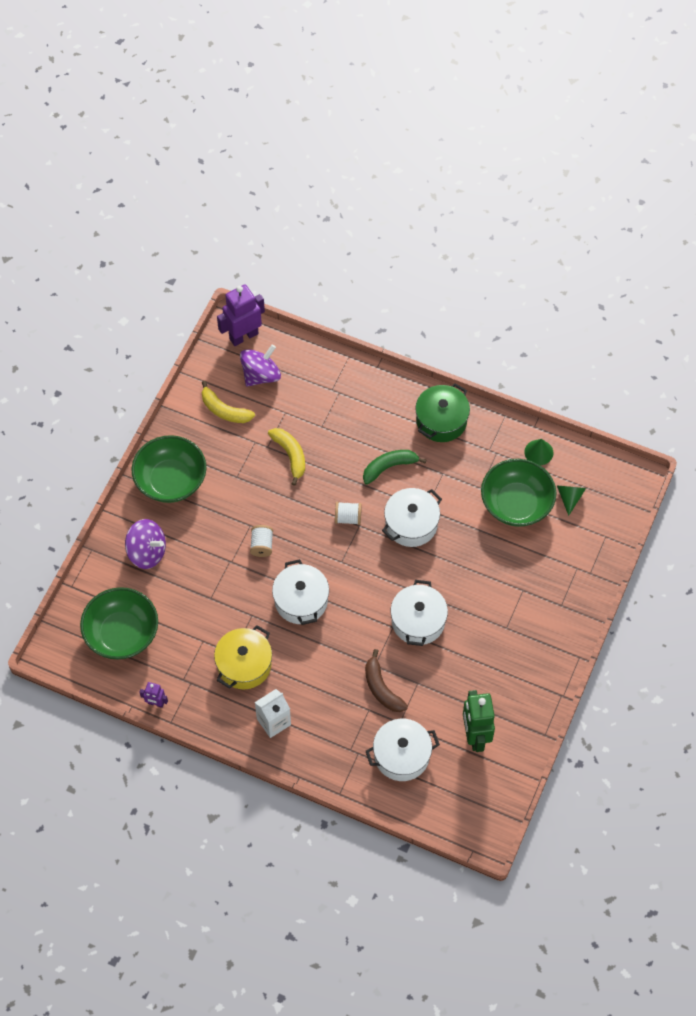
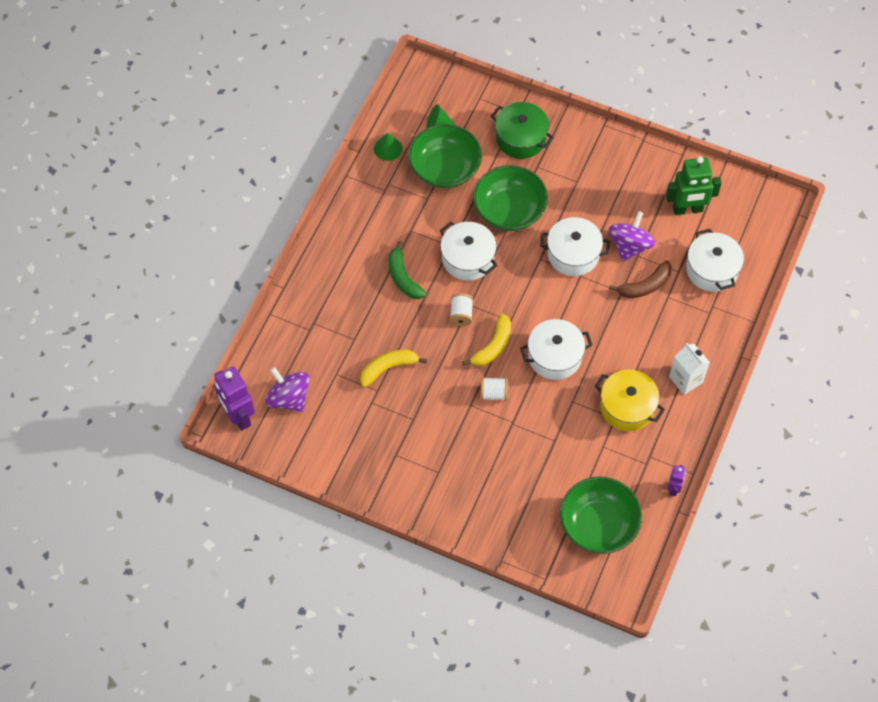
camera: 90 degrees left, 0 degrees up
purple spinning top [125,519,166,569] -> purple spinning top moved to [609,211,656,262]
green bowl [132,435,206,503] -> green bowl moved to [473,165,548,231]
yellow banana [202,381,255,423] -> yellow banana moved to [462,313,511,366]
green pot [415,383,470,442] -> green pot moved to [491,102,554,159]

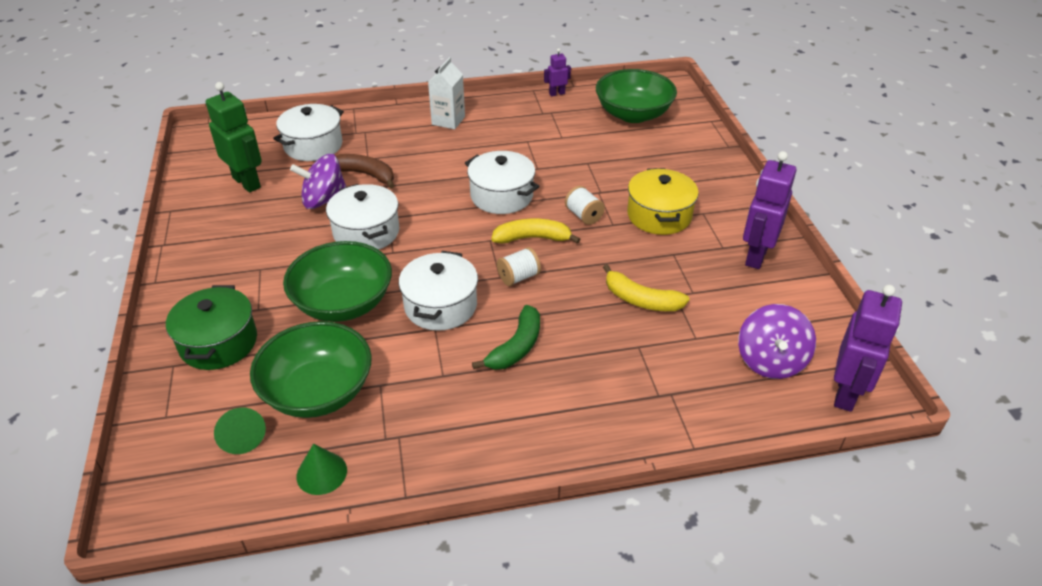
camera: 125 degrees left, 20 degrees down
yellow pot [595,369,665,431] -> yellow pot moved to [627,168,699,235]
none -> purple robot [743,151,796,269]

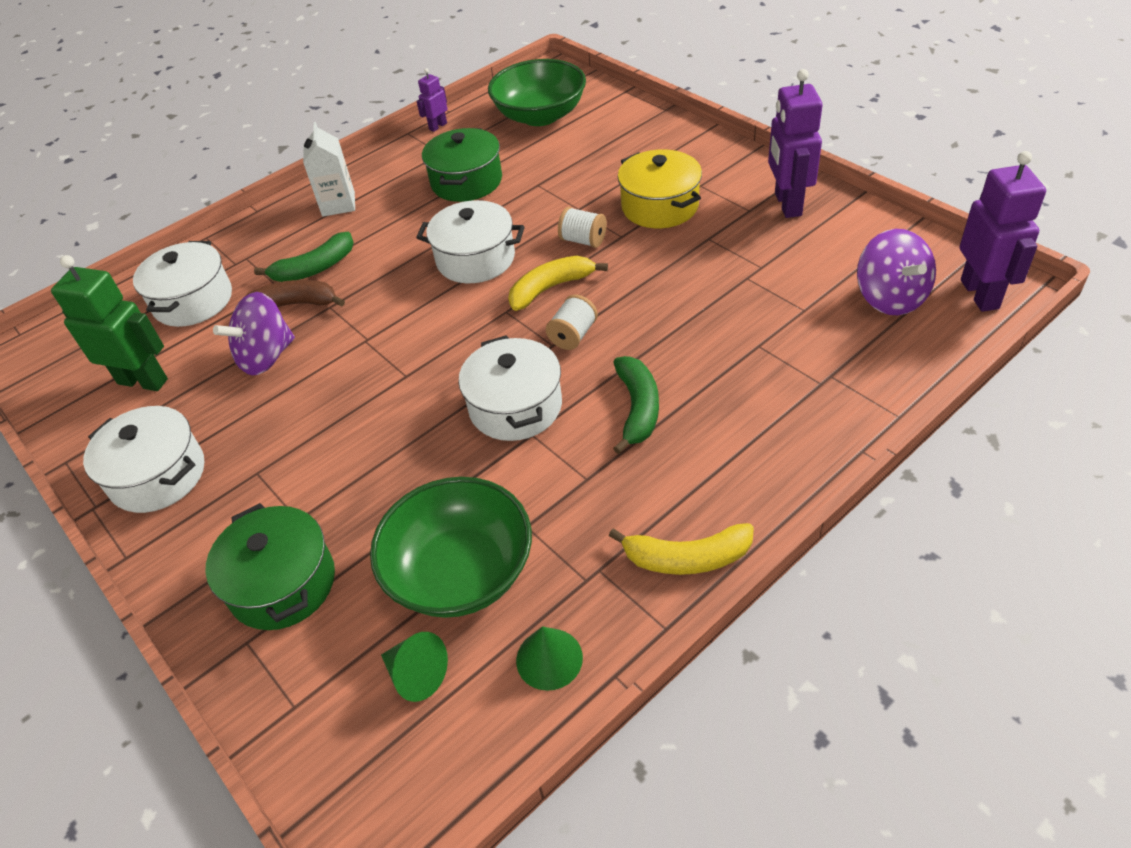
camera: 25 degrees left, 5 degrees up
green bowl [283,241,392,322] -> none
white pot [326,184,400,250] -> white pot moved to [83,406,204,513]
yellow banana [603,264,689,311] -> yellow banana moved to [609,523,754,575]
none -> green banana [254,232,354,282]
none -> green pot [422,128,502,202]

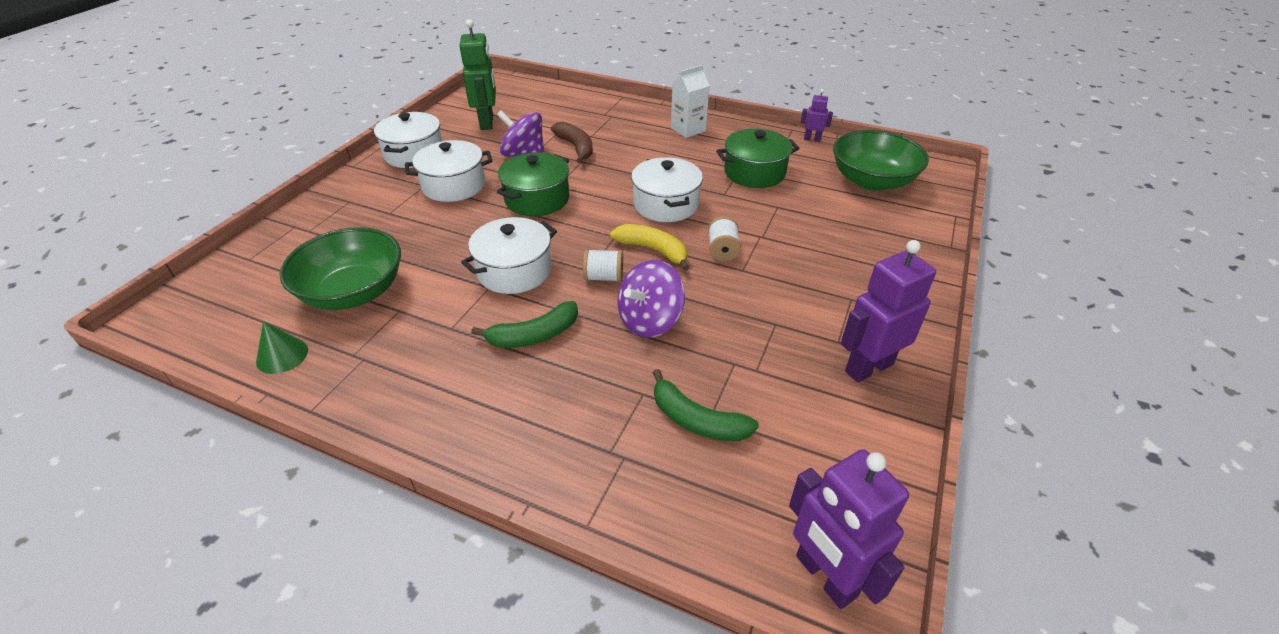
camera: 60 degrees right, 5 degrees down
white pot [133,241,232,327] -> white pot moved to [405,140,492,202]
green pot [206,503,335,630] -> green pot moved to [497,152,569,216]
green banana [254,232,354,282] -> green banana moved to [653,369,759,441]
green cone [381,632,448,702] -> none
yellow banana [609,523,754,575] -> none
yellow pot [618,149,702,228] -> none
purple spinning top [857,229,936,315] -> purple spinning top moved to [617,260,685,338]
purple robot [960,151,1046,312] -> purple robot turned 90 degrees clockwise [789,449,909,609]

